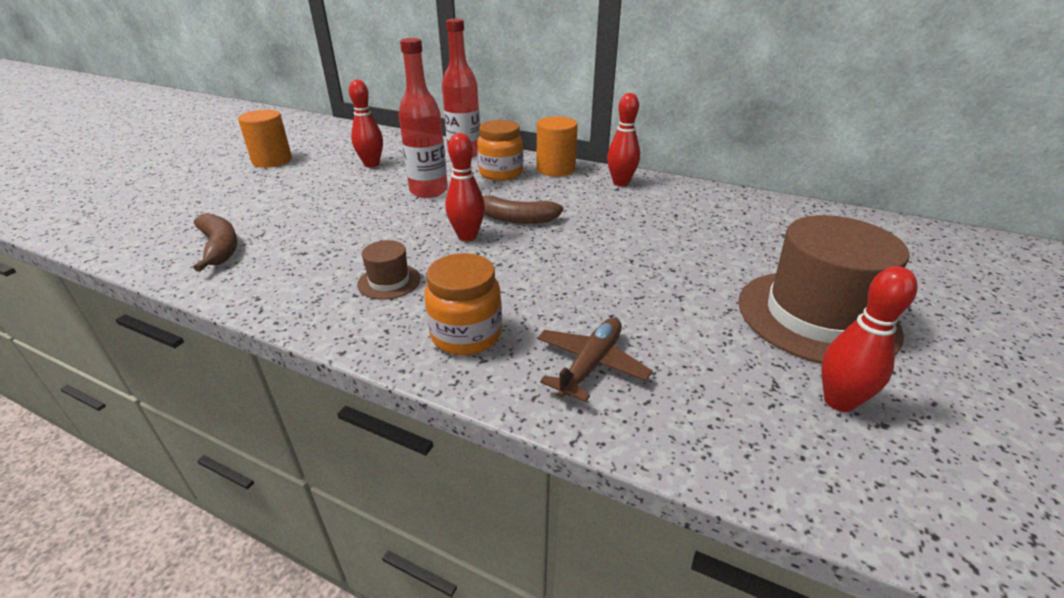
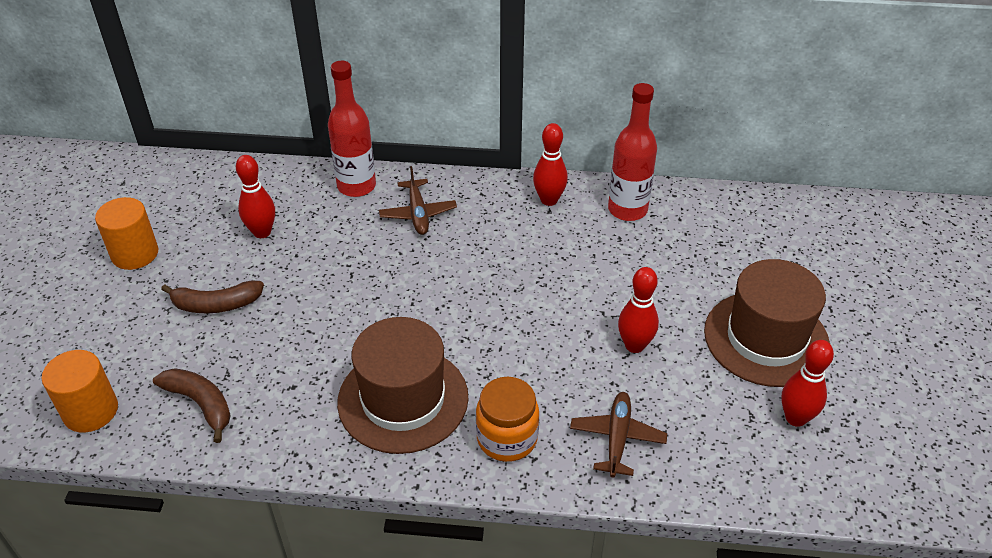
camera: 20 degrees left, 10 degrees up
brown hat [357,240,421,300] -> brown hat [337,317,468,454], size x2.22
red bottle [398,38,448,198] -> red bottle moved to [608,83,657,221]
red bowling pin [445,133,485,241] -> red bowling pin moved to [618,267,659,353]
orange jar [477,120,523,181] -> brown plane [379,166,457,235]
brown banana [483,196,563,224] -> brown banana moved to [161,281,264,313]
orange cylinder [537,116,578,176] -> orange cylinder moved to [42,350,118,433]

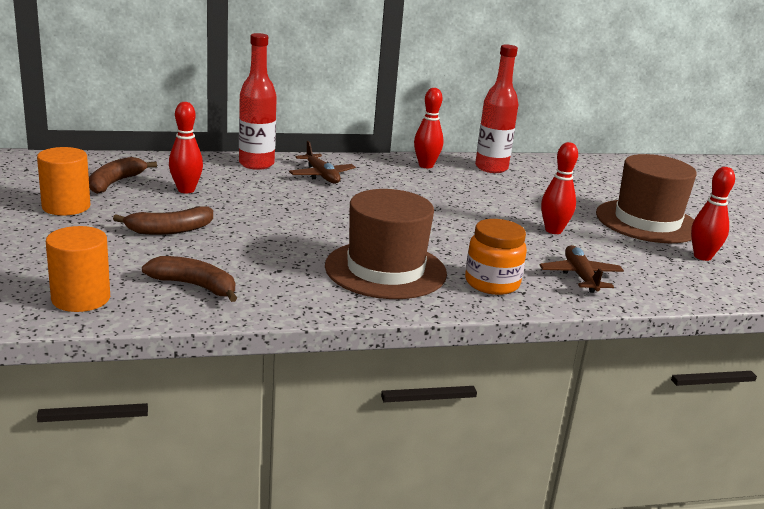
camera: 20 degrees left, 20 degrees down
none -> brown banana [89,157,157,194]

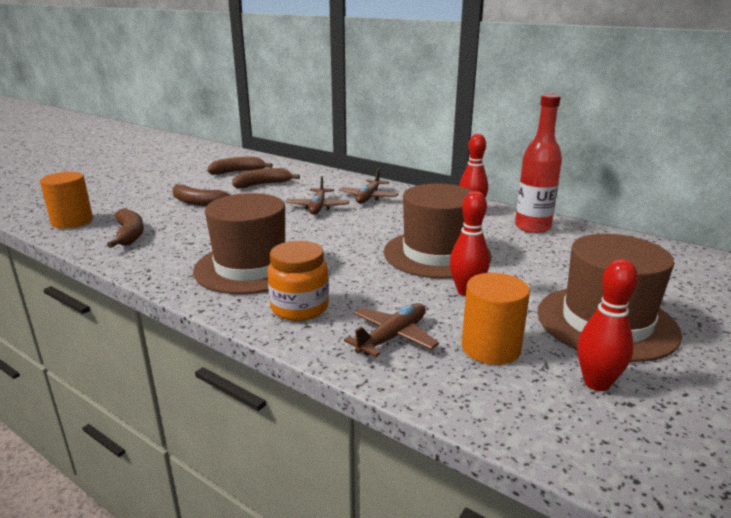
camera: 50 degrees right, 0 degrees up
orange cylinder [37,147,90,215] -> orange cylinder moved to [462,273,530,365]
red bowling pin [169,102,203,194] -> brown banana [232,168,300,188]
red bottle [239,33,277,170] -> none
none -> brown plane [286,176,349,215]
none -> brown hat [384,183,492,279]

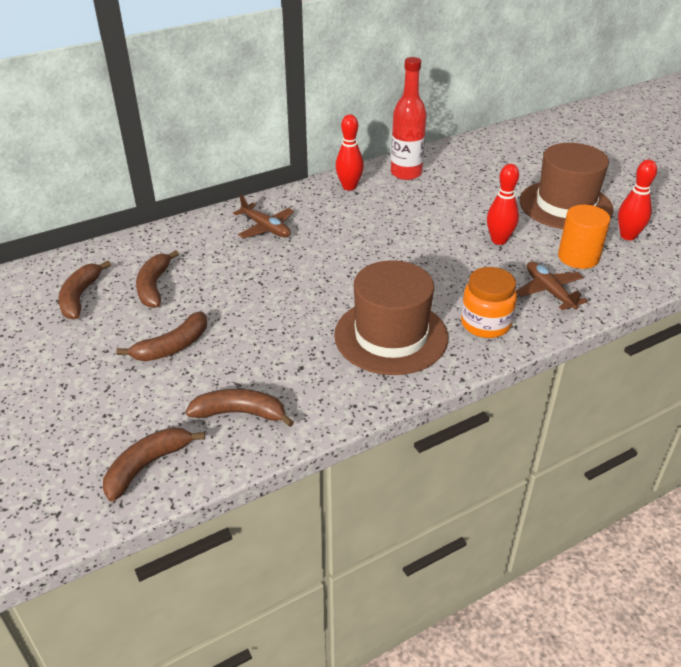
camera: 65 degrees left, 15 degrees up
orange cylinder [40,172,93,229] -> brown banana [103,427,205,502]
brown plane [286,176,349,215] -> none
brown hat [384,183,492,279] -> none

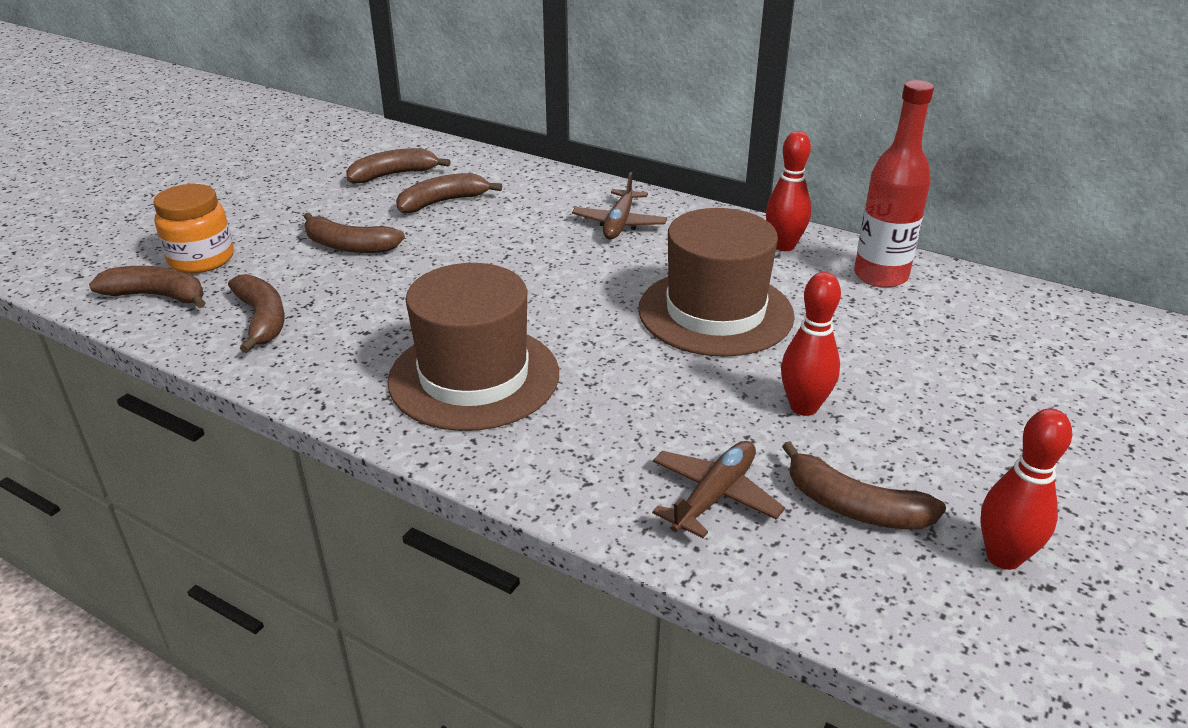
camera: 60 degrees right, 5 degrees down
orange jar [461,267,517,338] -> orange jar moved to [153,184,234,273]
brown hat [520,143,613,229] -> brown hat moved to [638,208,795,357]
orange cylinder [558,205,610,269] -> brown banana [782,441,946,529]

